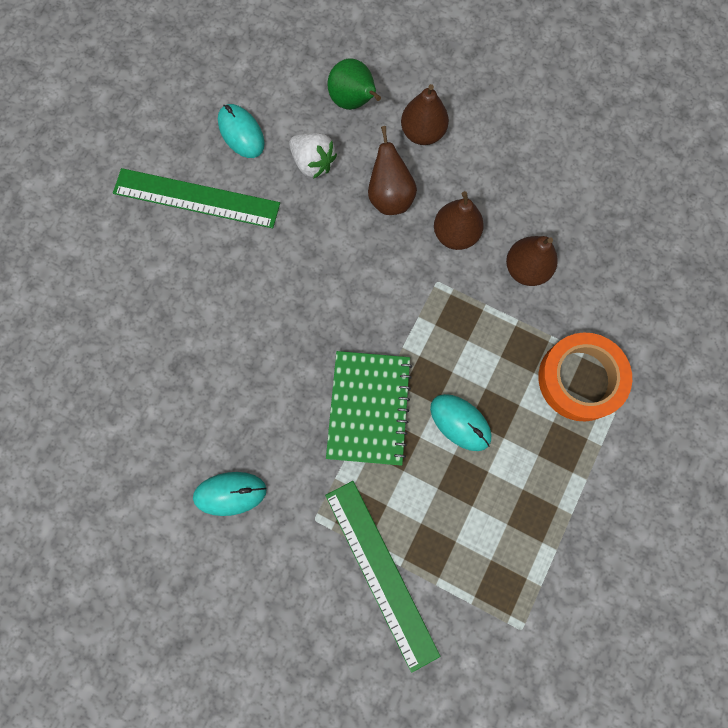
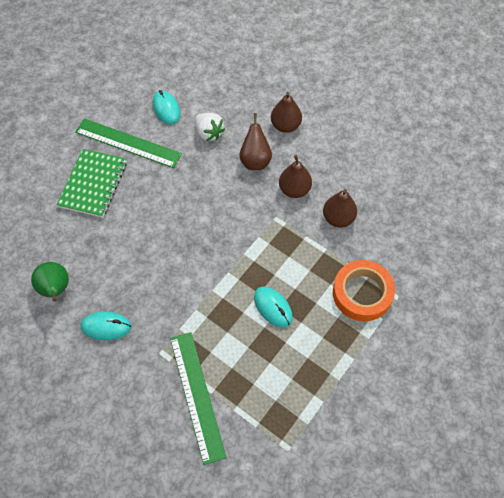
camera: 10 degrees right, 15 degrees down
green notebook [326,351,412,466] -> green notebook moved to [57,149,127,218]
green pear [327,58,381,110] -> green pear moved to [31,262,69,302]

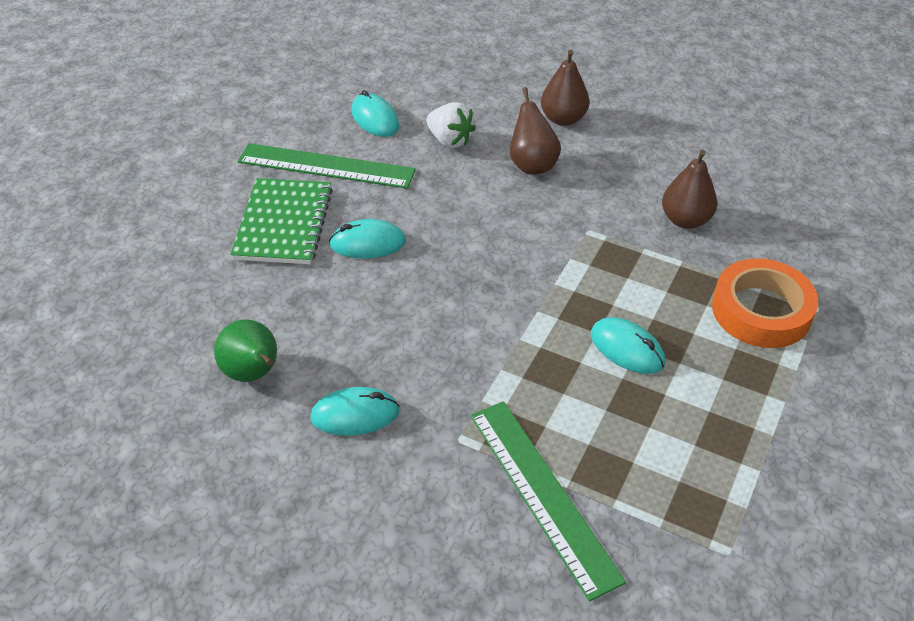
camera: 10 degrees left, 15 degrees down
brown pear [279,155,312,198] -> none
none -> turquoise mouse [329,219,406,258]

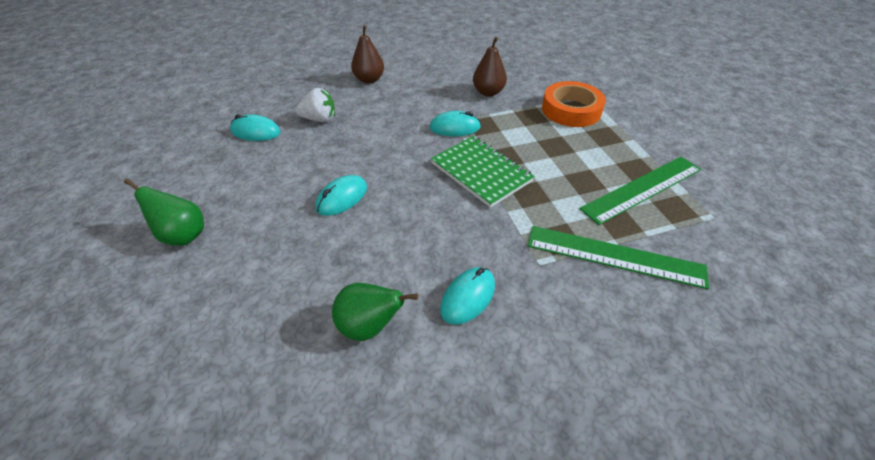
camera: 45 degrees left, 0 degrees up
green notebook [230,178,333,264] -> green notebook moved to [431,136,535,208]
green ruler [238,143,416,189] -> green ruler moved to [580,157,701,225]
brown pear [510,87,561,174] -> none
turquoise mouse [591,317,665,374] -> turquoise mouse moved to [430,111,481,136]
none -> green pear [124,179,204,246]

